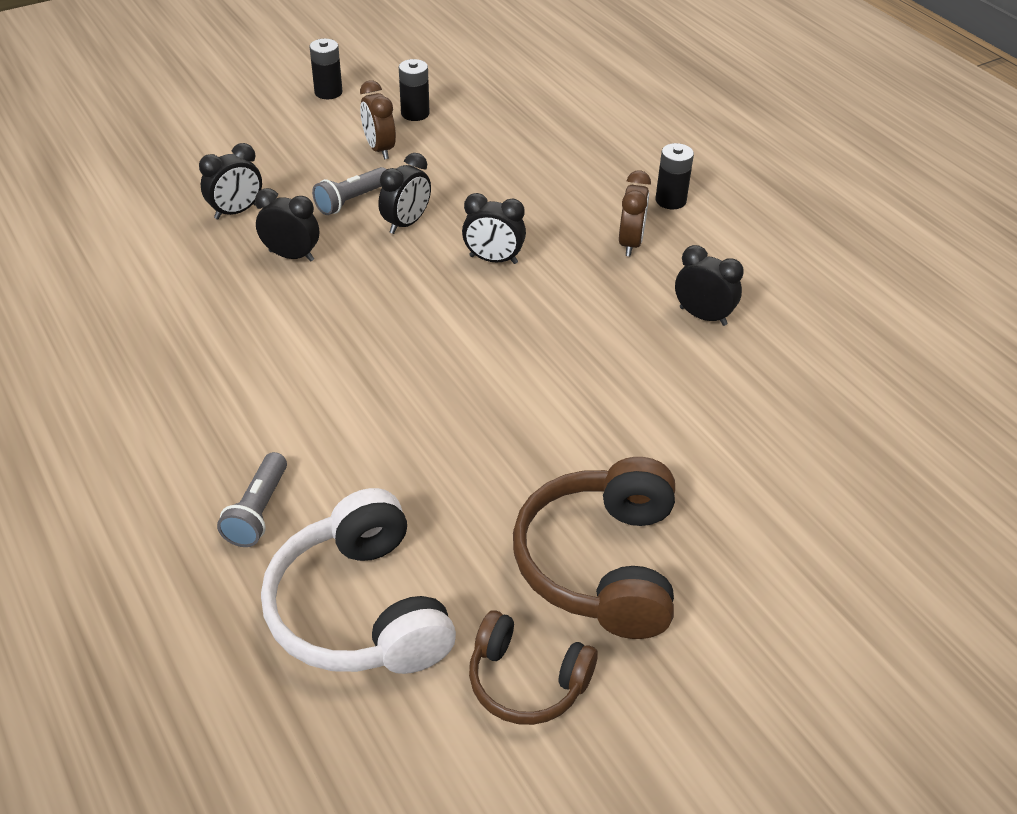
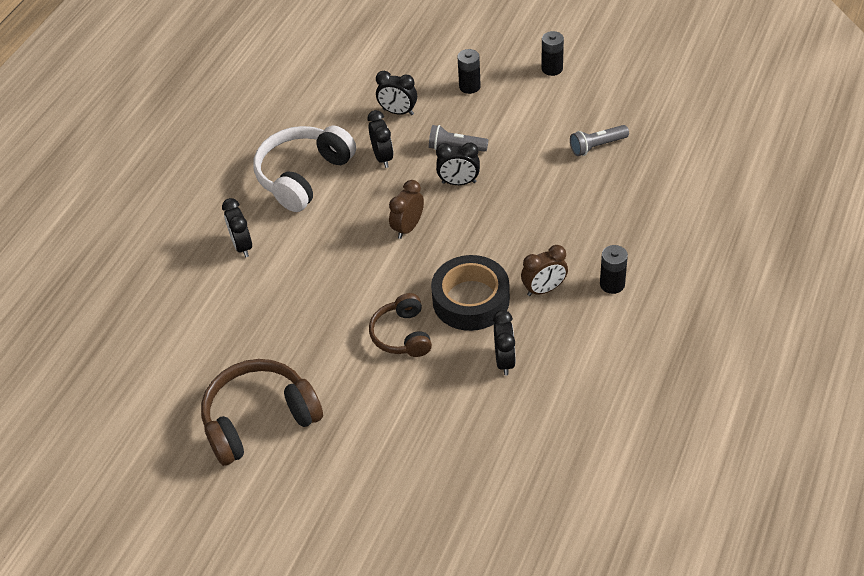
camera: 60 degrees right, 5 degrees up
grey flashlight [217,452,287,547] -> grey flashlight moved to [570,125,629,156]
white headphones [261,488,456,674] -> white headphones moved to [254,126,356,212]
brown clock [360,81,396,159] -> brown clock moved to [389,180,424,239]
black battery [399,59,430,121] -> black battery moved to [457,49,481,94]
black clock [462,193,526,264] -> black clock moved to [222,198,252,257]
brown headphones [469,610,598,725] -> brown headphones moved to [369,293,432,357]
none -> black tape [431,255,510,331]

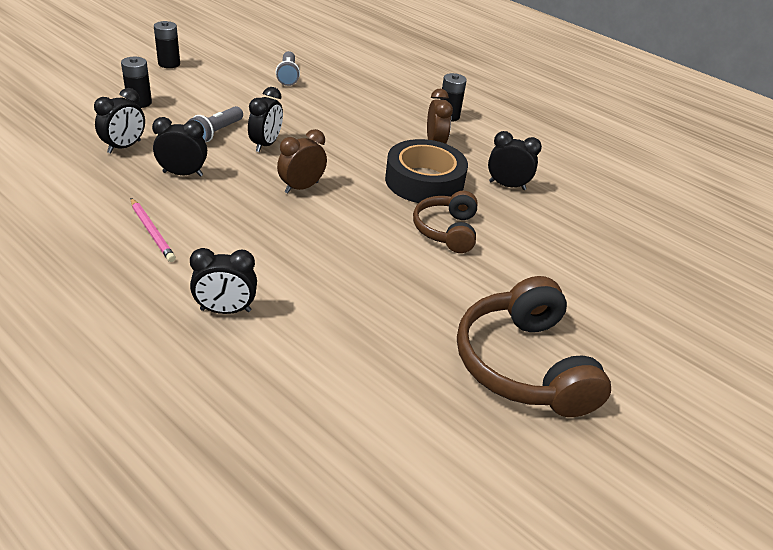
camera: 80 degrees left, 10 degrees down
white headphones [254,126,356,212] -> pink pencil [131,198,176,262]
brown headphones [369,293,432,357] -> brown headphones turned 90 degrees clockwise [413,191,478,253]
brown clock [389,180,424,239] -> brown clock turned 90 degrees clockwise [277,129,327,193]

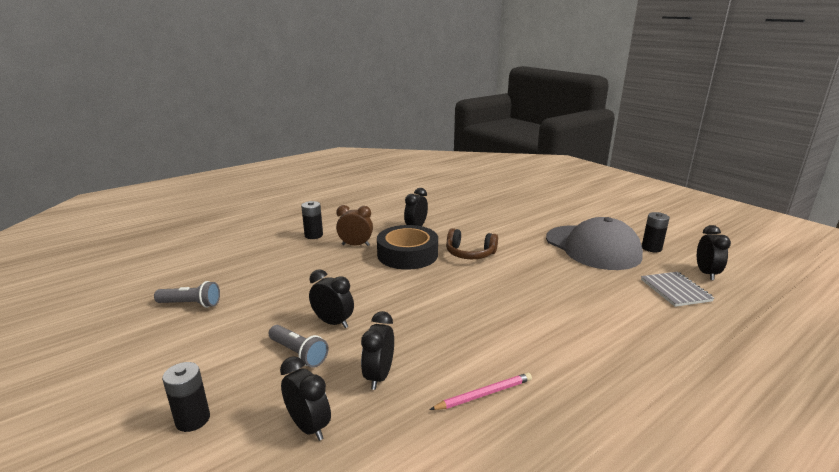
camera: 75 degrees left, 15 degrees down
black battery [154,21,180,68] -> black battery moved to [642,212,670,252]
black clock [190,248,257,314] -> black clock moved to [697,225,731,280]
brown clock [277,129,327,193] -> none
brown headphones [457,276,611,417] -> grey cap [546,217,643,270]
none -> grey notebook [641,272,714,307]

